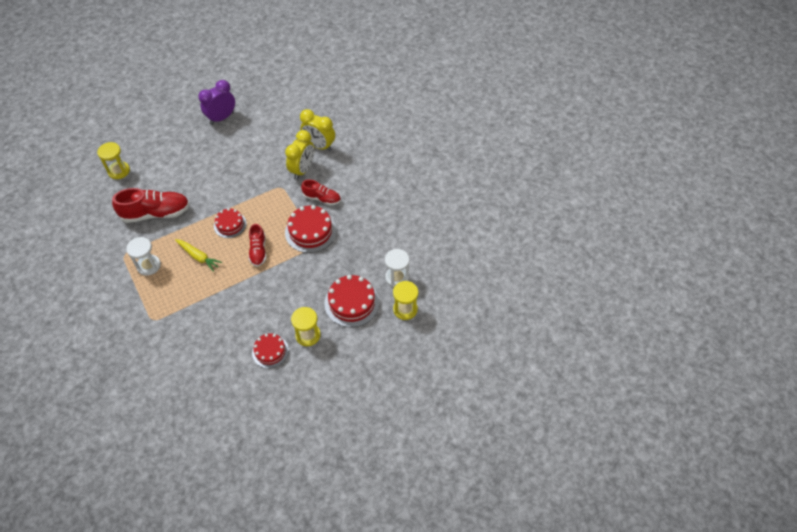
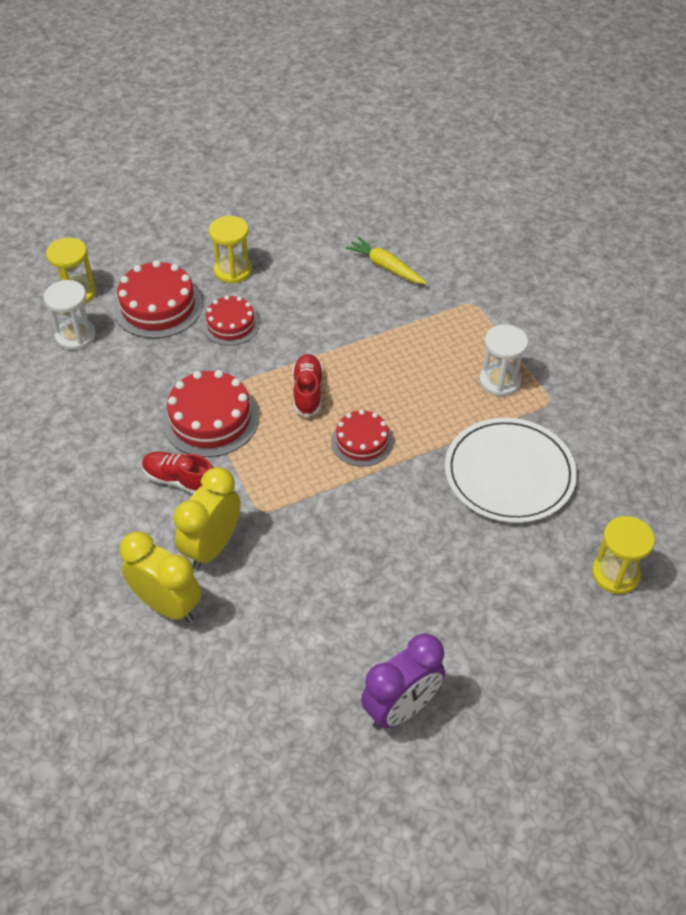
camera: 175 degrees left, 5 degrees down
red shoe [112,188,190,223] -> white plate [445,418,577,523]
yellow carrot [175,239,222,272] -> yellow carrot moved to [345,237,427,284]
red cake [252,333,289,368] -> red cake moved to [203,295,260,346]

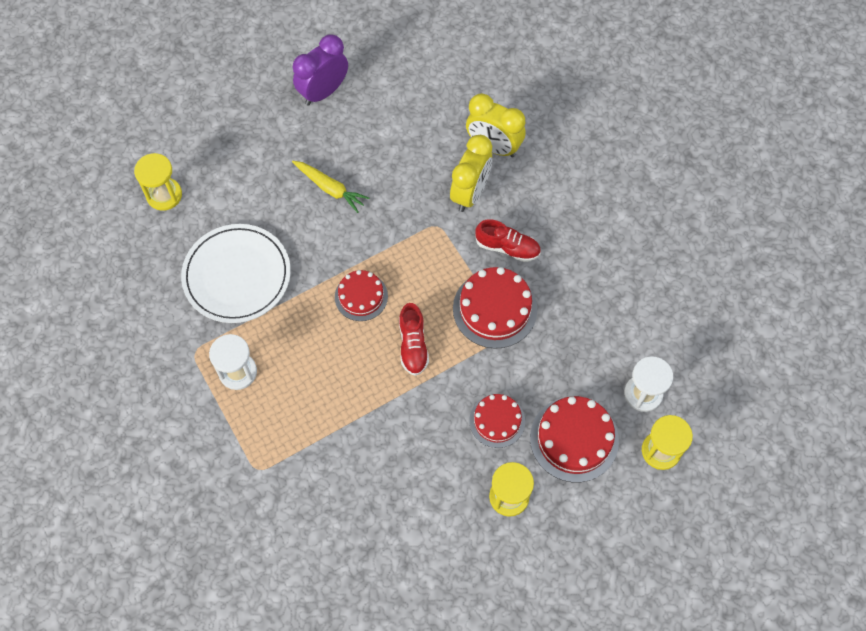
camera: 175 degrees right, 15 degrees up
yellow carrot [345,237,427,284] -> yellow carrot moved to [292,161,369,213]

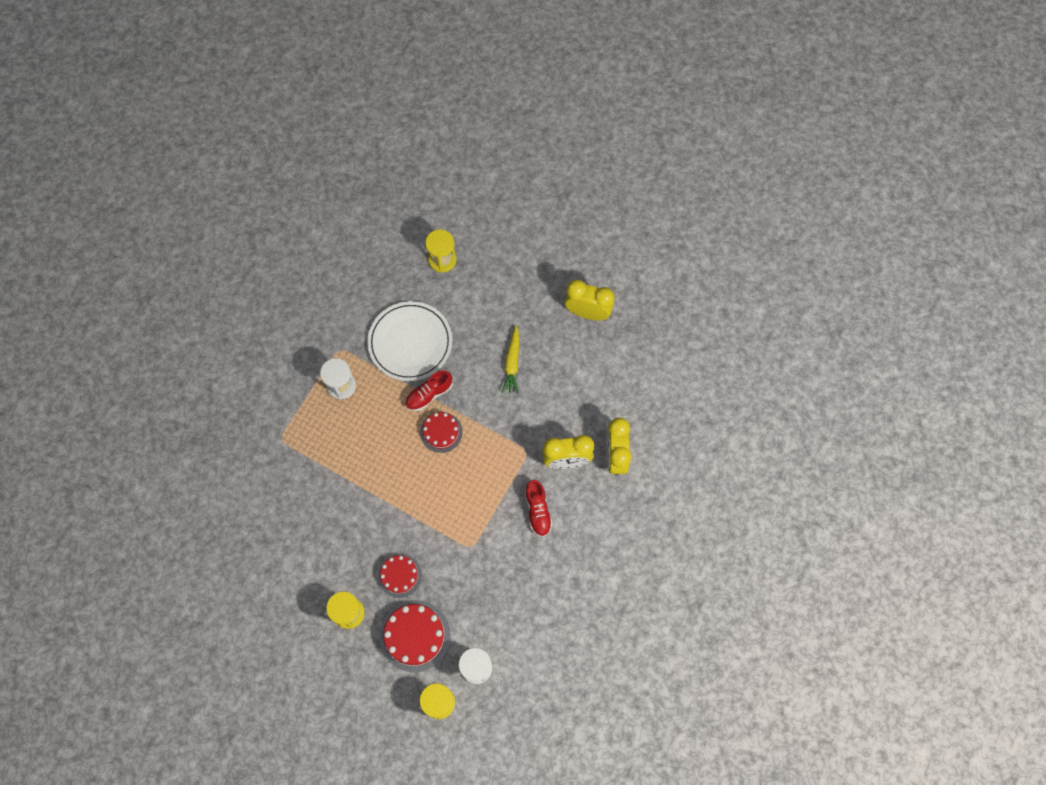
camera: 60 degrees right, 5 degrees up
purple clock [293,35,348,105] -> yellow clock [565,280,615,320]
red shoe [399,303,429,376] -> red shoe moved to [405,370,453,411]
red cake [453,267,537,348] -> none

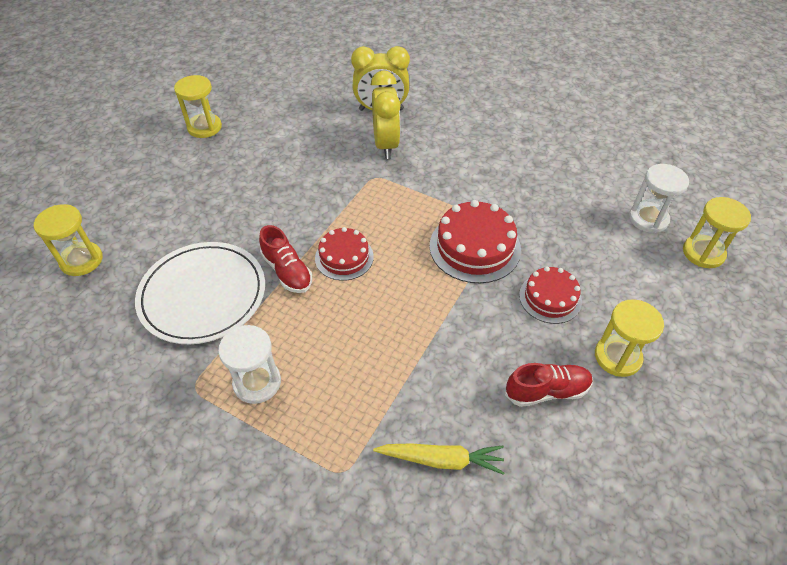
camera: 90 degrees left, 20 degrees down
red cake [380,600,451,672] -> red cake moved to [430,200,521,283]
yellow carrot [502,325,519,394] -> yellow carrot moved to [373,444,504,475]
red shoe [525,480,553,537] -> red shoe moved to [505,363,593,407]
yellow clock [565,280,615,320] -> yellow hourglass [174,75,222,138]

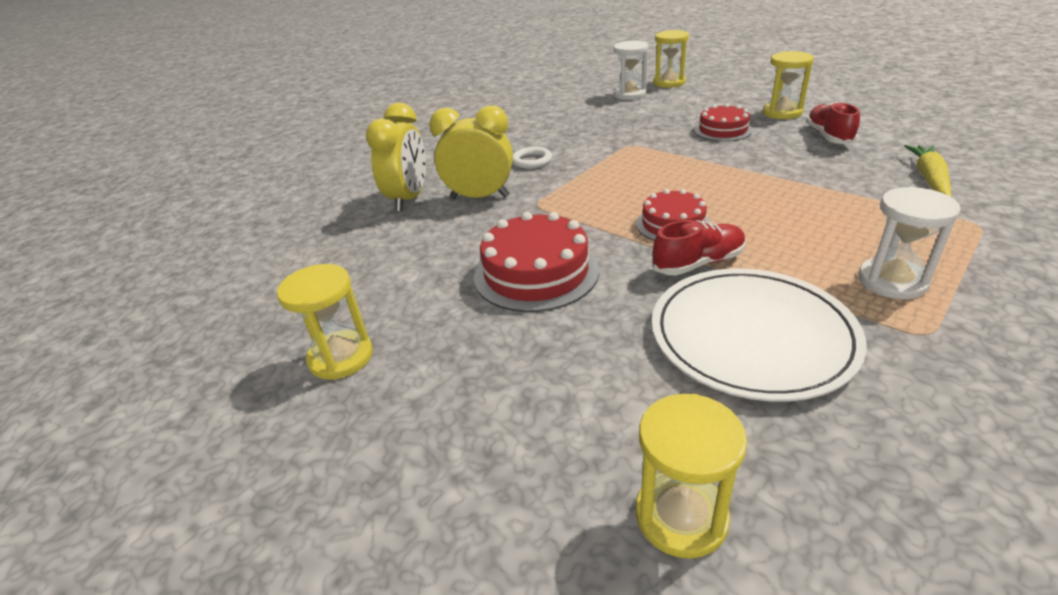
camera: 75 degrees left, 15 degrees down
red cake [430,200,521,283] -> red cake moved to [474,212,599,312]
none -> white ring [512,147,552,169]

